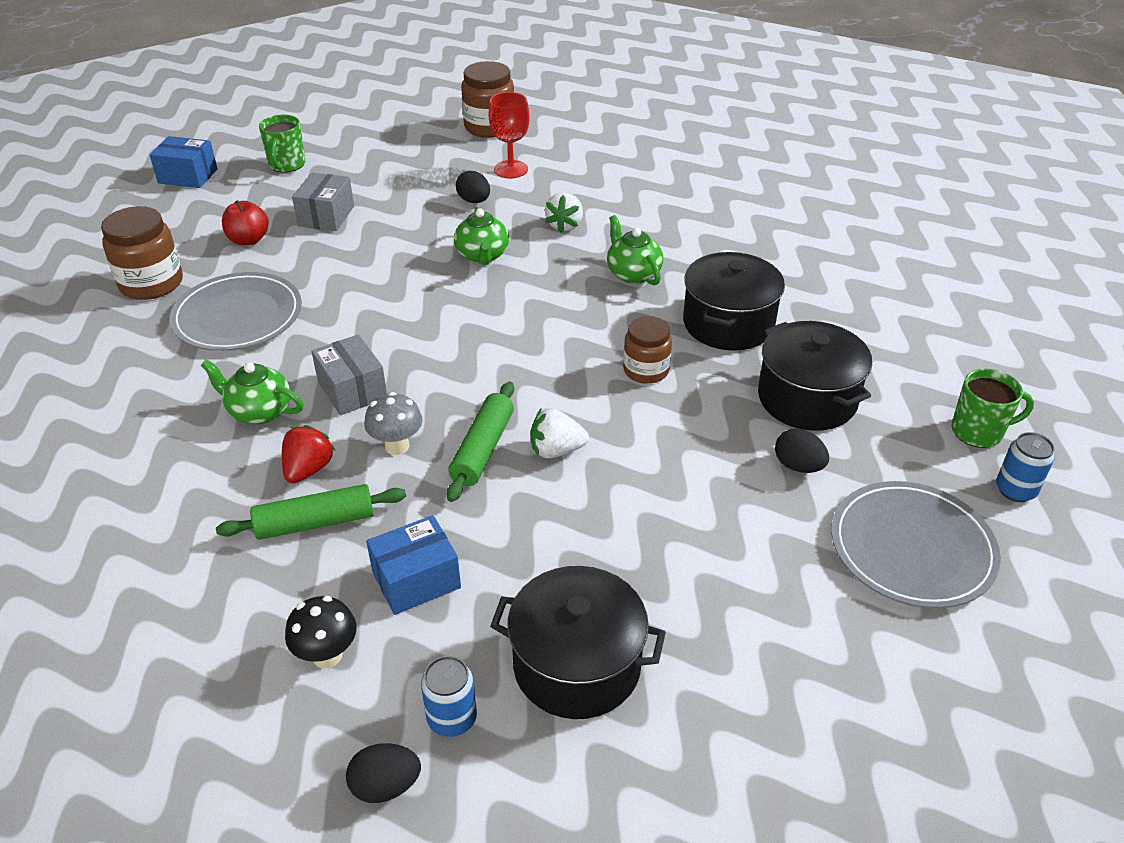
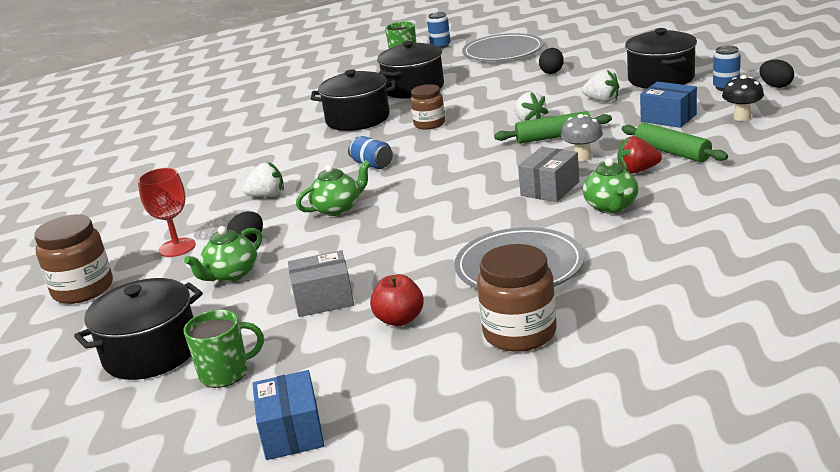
camera: 110 degrees left, 15 degrees down
green teapot [607,215,663,285] -> green teapot moved to [184,226,262,282]
black egg [775,428,829,473] -> black egg moved to [539,48,564,74]
none -> black pot [74,278,203,380]
none -> blue can [348,136,393,169]
none -> white strawberry [582,70,619,102]

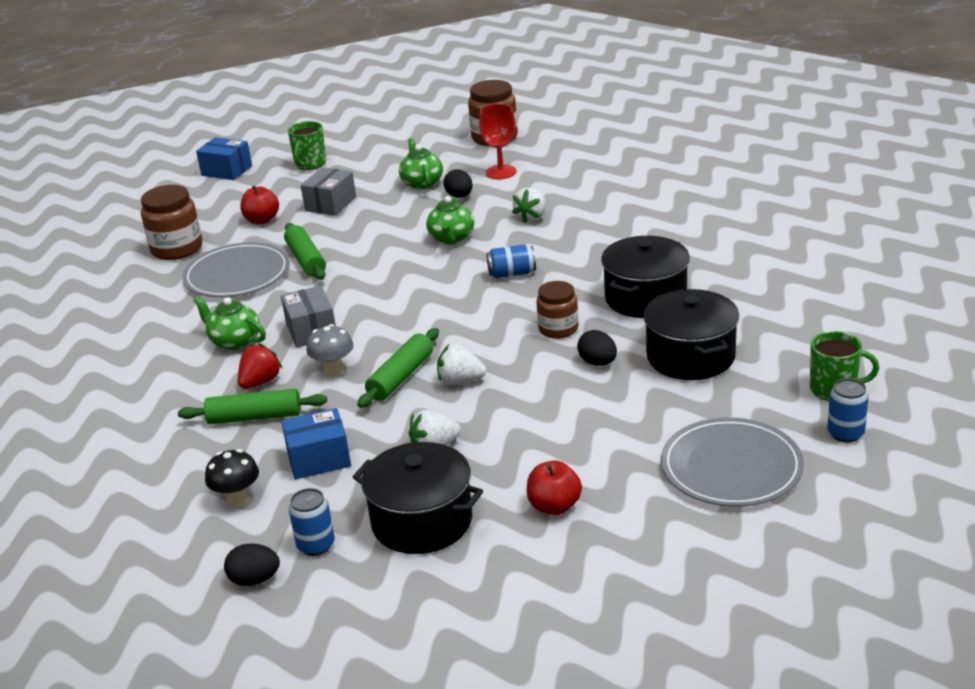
camera: 125 degrees right, 5 degrees up
black pot [74,278,203,380] -> none
black egg [539,48,564,74] -> black egg moved to [577,330,617,366]
none -> green rolling pin [284,223,326,280]
none -> red apple [527,461,582,515]

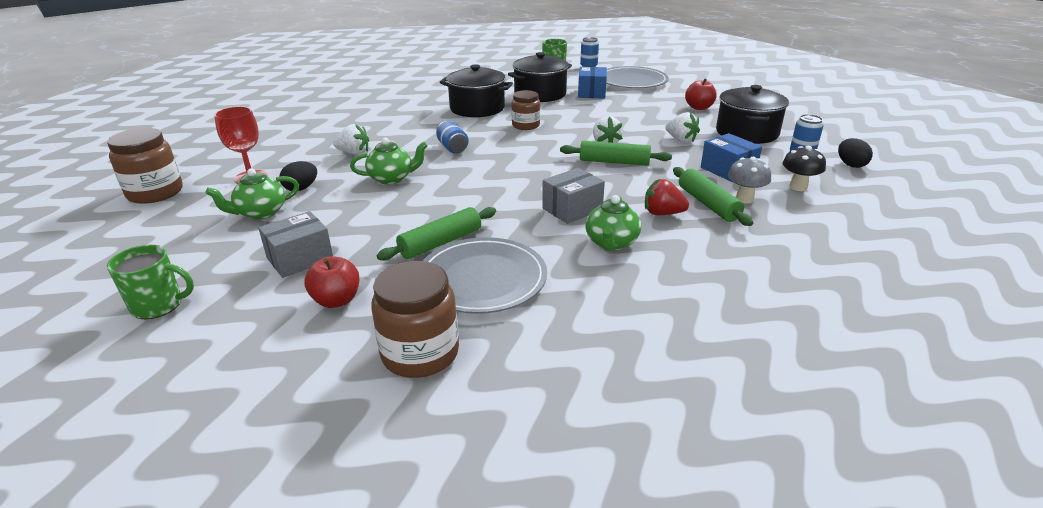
camera: 110 degrees left, 0 degrees up
blue box [196,137,252,180] -> blue box moved to [578,67,607,99]
grey box [301,167,356,216] -> grey box turned 45 degrees counterclockwise [258,211,333,278]
grey mushroom [306,324,354,377] -> grey mushroom moved to [728,157,771,203]
black egg [577,330,617,366] -> none

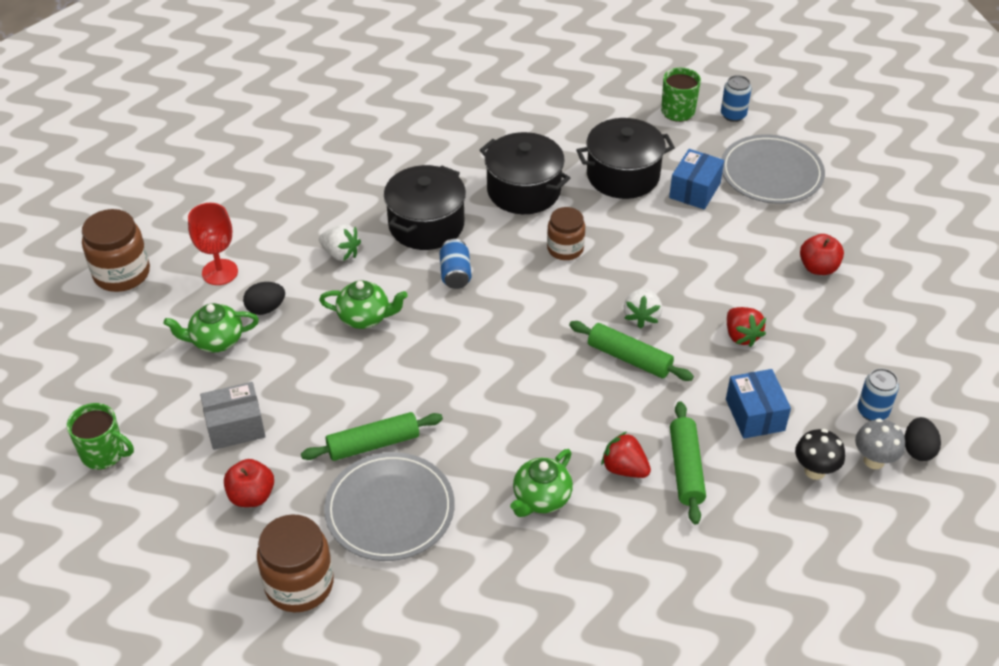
camera: 20 degrees right, 15 degrees up
grey box [542,168,605,224] -> none
white strawberry [665,112,700,143] -> red strawberry [727,307,766,347]
black pot [716,85,789,144] -> black pot moved to [384,165,466,250]
grey mushroom [728,157,771,203] -> grey mushroom moved to [855,418,905,469]

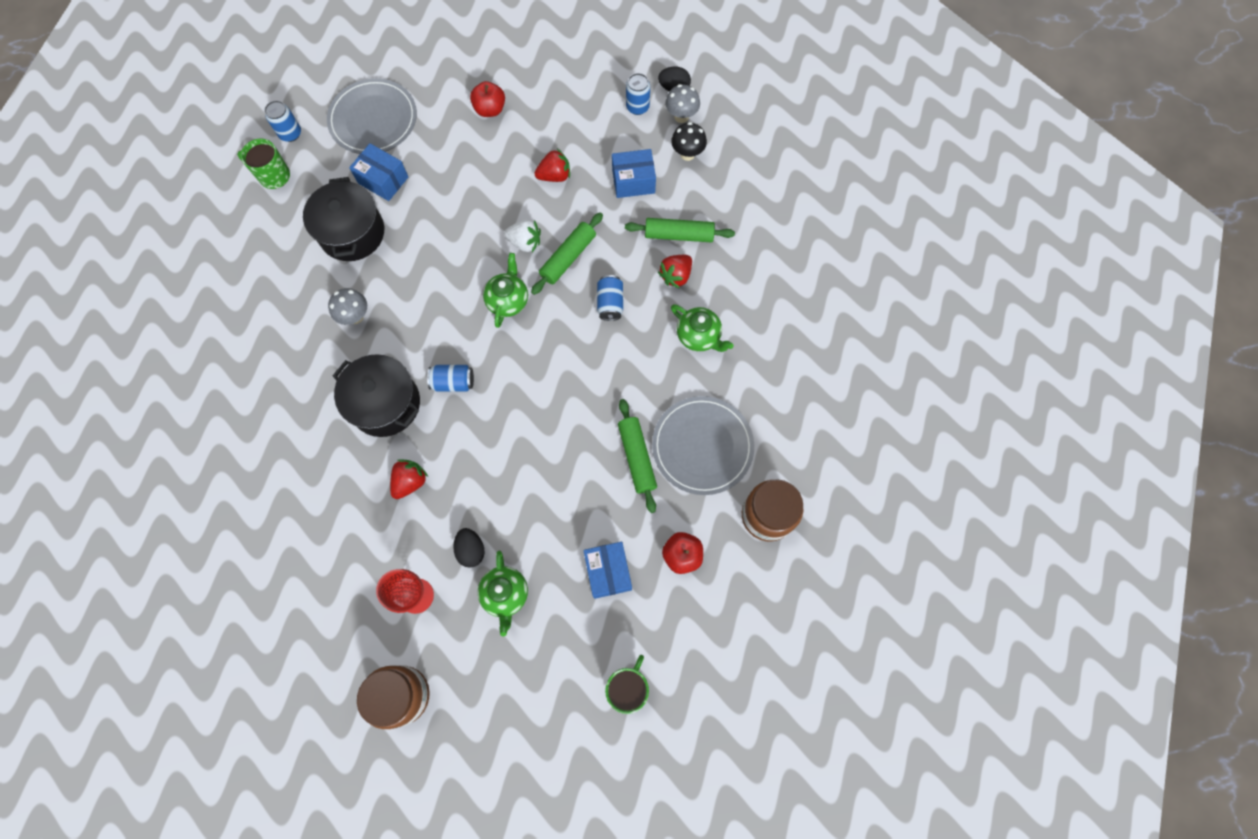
camera: 85 degrees left, 25 degrees up
grey box [200,382,266,450] -> blue box [583,542,632,599]
white strawberry [319,224,361,261] -> red strawberry [390,459,428,499]
green teapot [319,280,408,329] -> green teapot moved to [483,253,528,328]
black pot [480,132,570,214] -> grey mushroom [328,288,367,325]
brown jar [547,207,585,260] -> none
none -> blue can [597,275,623,321]

